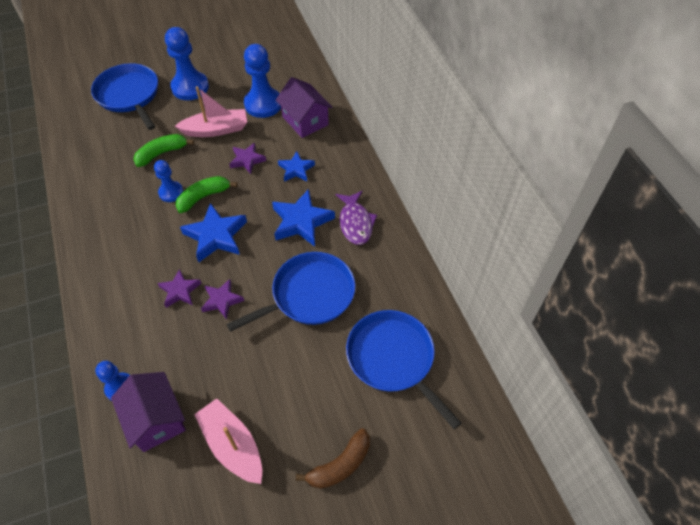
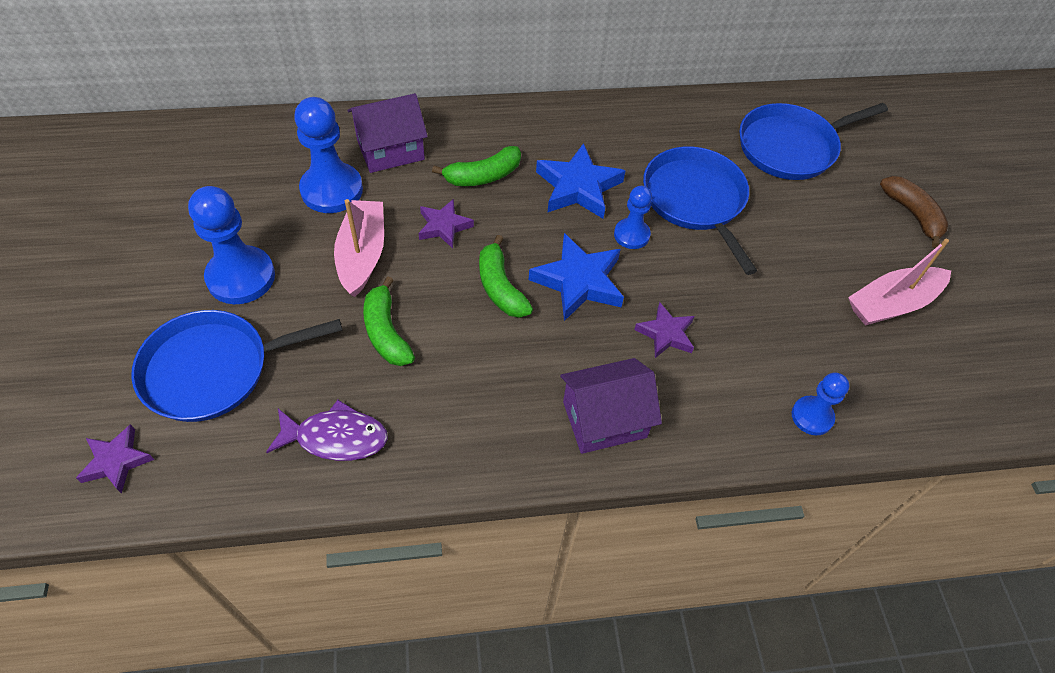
camera: 80 degrees left, 0 degrees up
purple house [111,372,186,452] -> purple house moved to [560,358,662,454]
blue pawn [154,160,183,202] -> blue pawn moved to [614,186,652,249]
purple star [201,279,244,319] -> purple star moved to [76,424,154,494]
blue star [278,151,315,182] -> green banana [432,146,521,186]
purple fish [336,190,377,245] -> purple fish moved to [266,400,388,461]

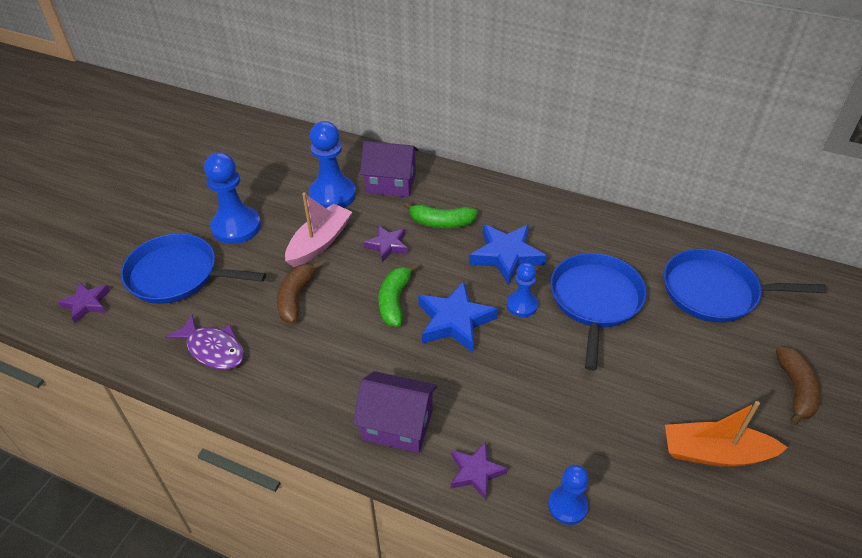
camera: 35 degrees right, 10 degrees down
green banana [363,276,415,366] -> brown banana [277,261,323,323]
purple star [634,302,695,358] -> purple star moved to [451,442,508,500]
pink boat [848,239,951,326] -> orange boat [665,401,788,467]

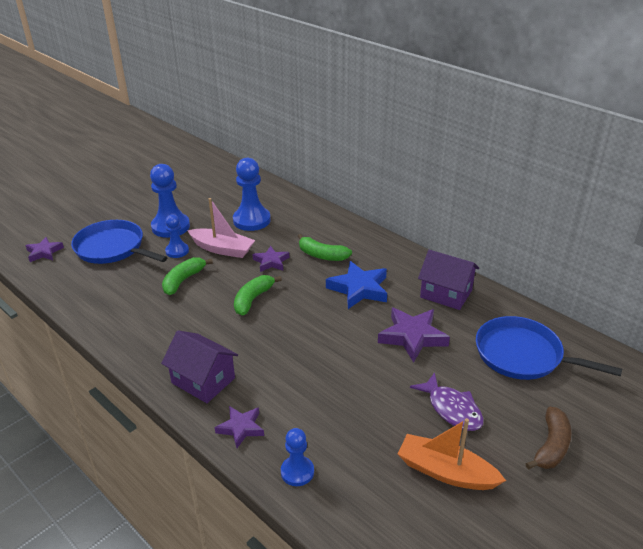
camera: 20 degrees right, 10 degrees down
purple fish [165,314,244,370] -> purple fish moved to [410,373,484,431]
brown banana [277,261,323,323] -> green banana [162,257,213,295]
pink boat [285,192,352,267] -> pink boat turned 60 degrees clockwise [187,198,255,258]
purple house [360,141,418,197] -> purple house moved to [418,250,479,310]
blue star [418,281,498,353] -> none
blue pawn [507,263,538,317] -> blue pawn moved to [165,215,189,258]
blue pan [550,253,647,371] -> purple star [378,308,450,363]

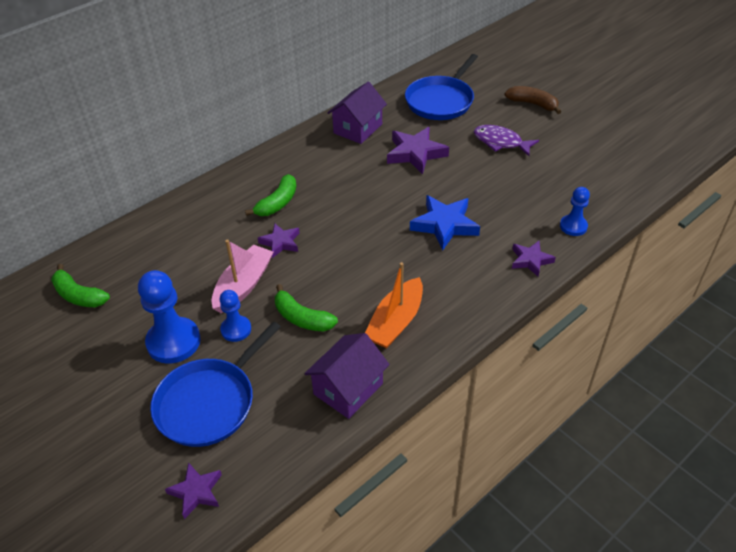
camera: 85 degrees left, 10 degrees up
purple house [161,330,238,403] -> purple house moved to [304,333,390,419]
blue pawn [233,158,271,231] -> none
green banana [234,275,282,315] -> green banana moved to [51,264,110,307]
blue star [326,261,387,309] -> blue star moved to [410,195,480,251]
orange boat [398,418,506,490] -> orange boat moved to [365,262,423,348]
purple fish [410,373,484,431] -> purple fish turned 120 degrees counterclockwise [474,125,539,156]

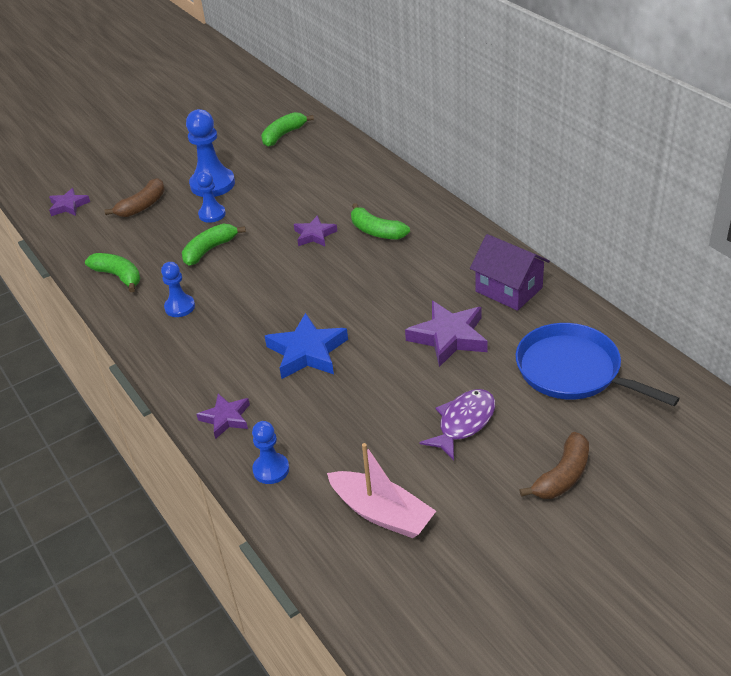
camera: 100 degrees right, 5 degrees down
blue pan [150,321,281,447] -> brown banana [104,178,165,217]
pink boat [212,239,273,313] -> pink boat moved to [327,443,436,538]
purple house [304,333,390,419] -> green banana [85,253,140,292]
orange boat [365,262,423,348] -> blue pawn [161,262,195,317]

